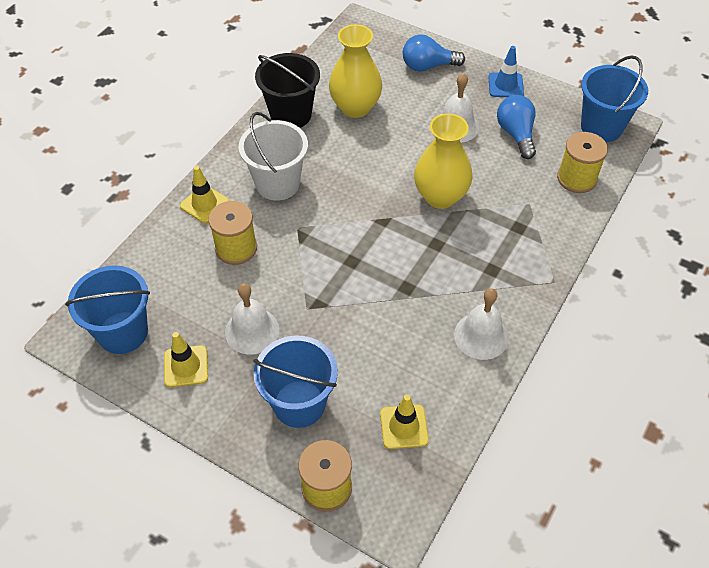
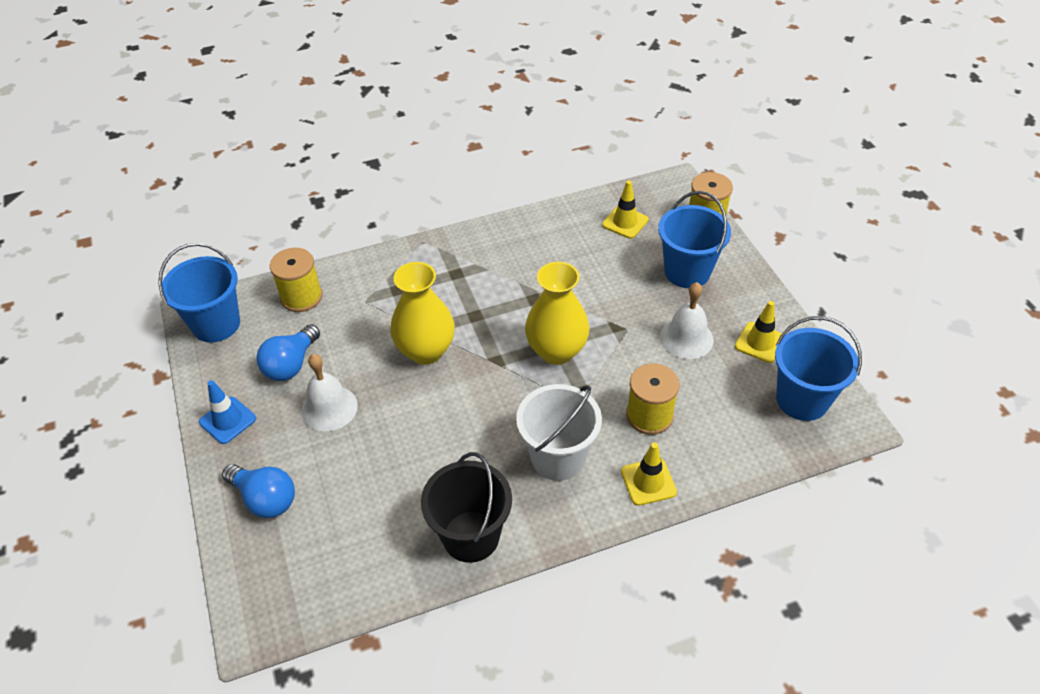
camera: 140 degrees left, 5 degrees down
yellow vase [329,24,382,118] -> yellow vase moved to [525,262,590,365]
white bell [454,288,509,360] -> none

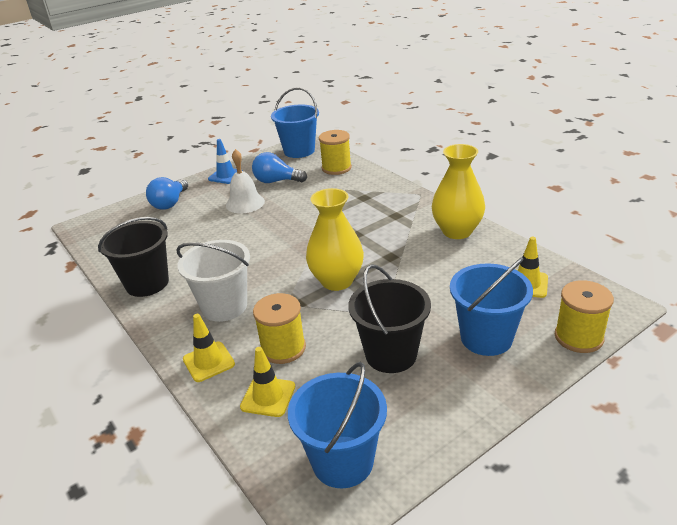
camera: 75 degrees right, 15 degrees down
yellow vase [390,262,455,365] -> yellow vase moved to [432,144,485,239]
white bell [660,282,714,359] -> black bucket [348,265,431,373]
yellow traffic cone [735,301,782,363] -> yellow traffic cone moved to [240,347,295,417]

